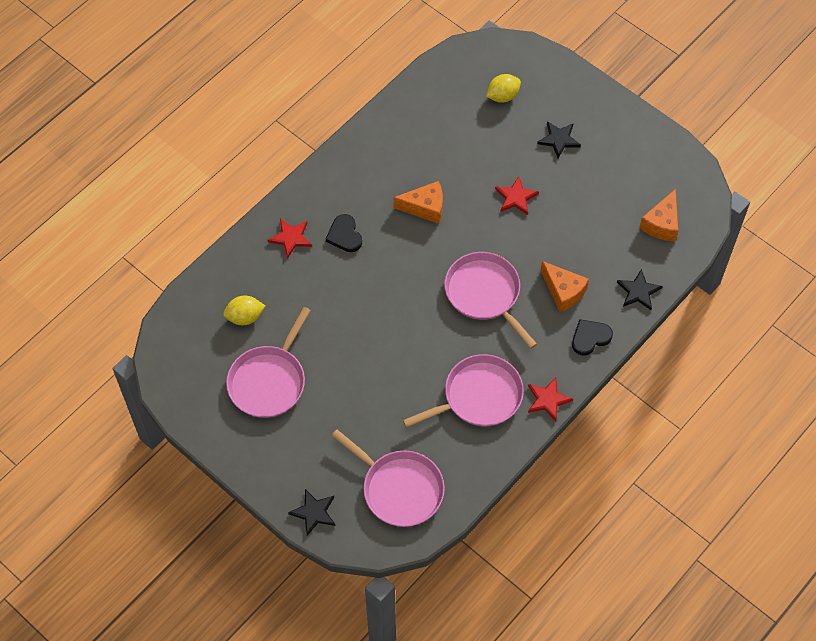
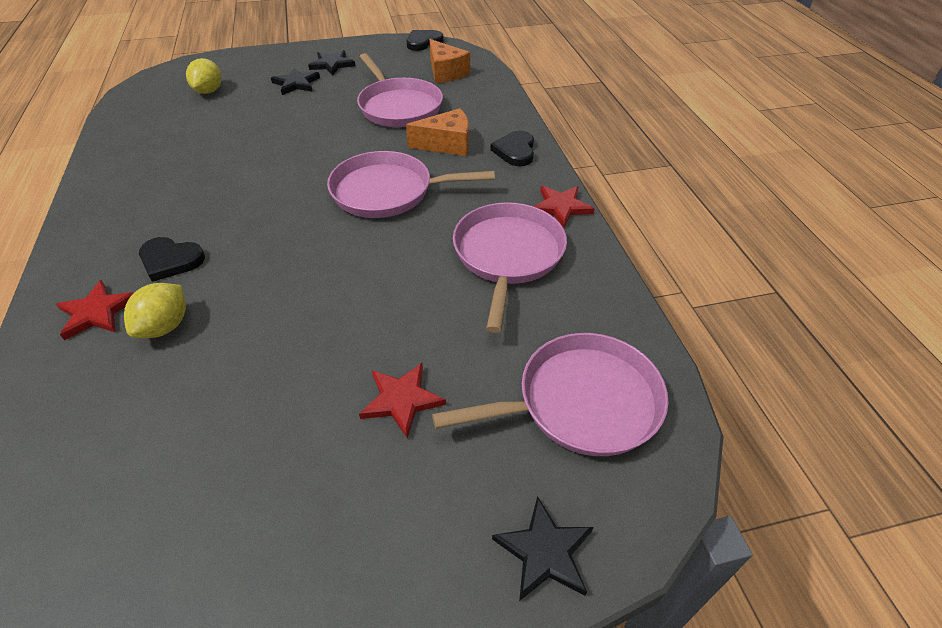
camera: 55 degrees left, 15 degrees down
yellow lemon [223,296,265,325] -> yellow lemon moved to [124,283,186,338]
pink pan [226,307,311,418] -> pink pan moved to [357,53,443,127]
orange cheese [393,181,443,224] -> none
red star [495,176,539,215] -> red star moved to [359,363,446,438]
black star [617,269,663,310] -> black star moved to [308,50,355,75]
none -> black heart [406,30,444,51]

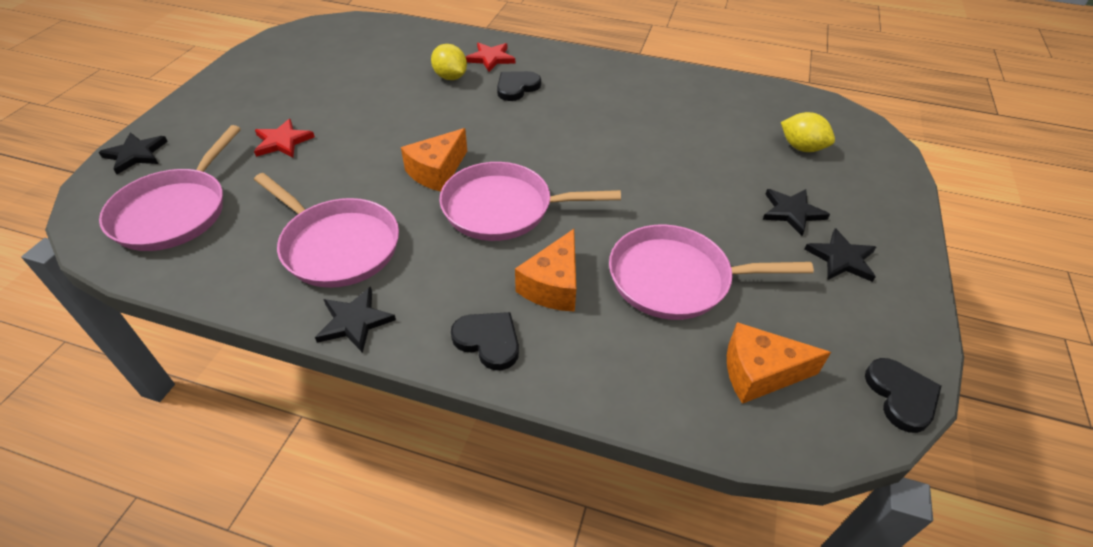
camera: 120 degrees right, 0 degrees up
pink pan [327,151,495,218] -> pink pan turned 120 degrees counterclockwise [439,162,621,241]
red star [534,186,595,228] -> black star [315,287,396,353]
none -> orange cheese [401,128,467,192]

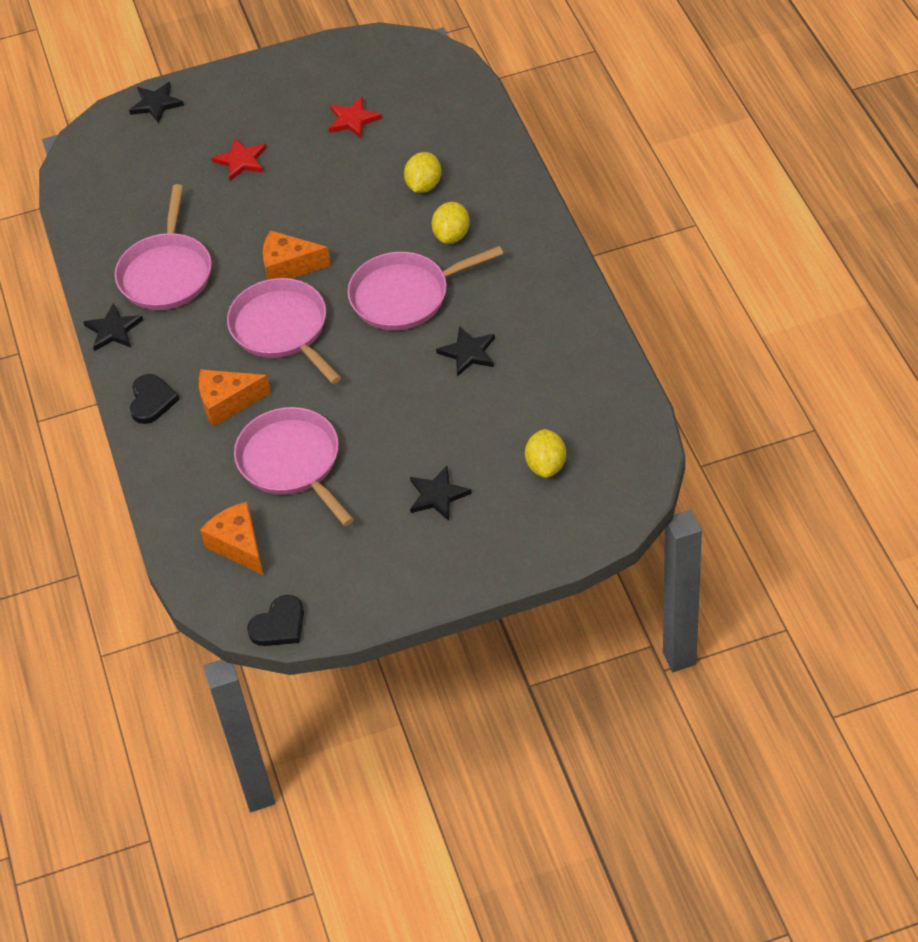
camera: 60 degrees right, 5 degrees up
pink pan [99,125,241,251] -> pink pan moved to [347,246,503,330]
red star [466,42,515,72] -> red star moved to [328,96,382,138]
black heart [497,71,541,101] -> yellow lemon [432,202,470,244]
black star [804,228,876,282] -> black star moved to [436,326,495,377]

